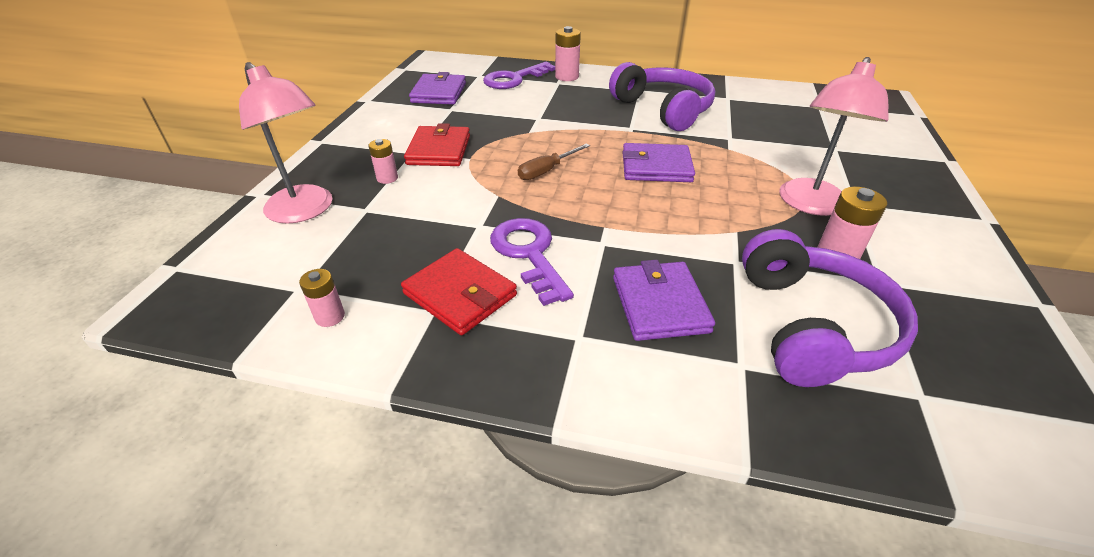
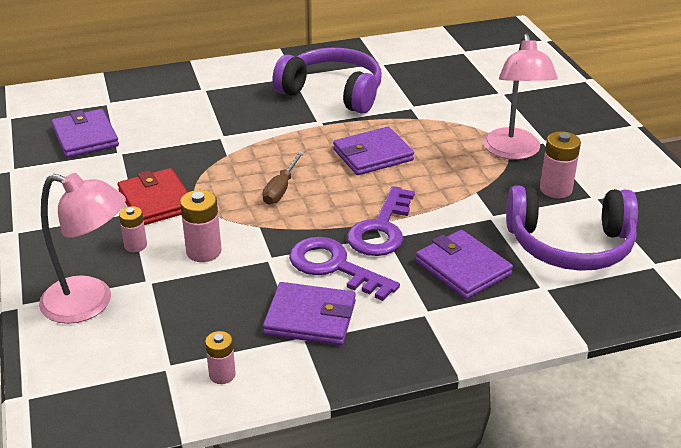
camera: 30 degrees left, 5 degrees down
red wallet [401,248,517,335] -> purple wallet [263,282,356,345]
purple key [483,62,555,89] -> purple key moved to [347,186,415,256]
pink battery [555,26,581,81] -> pink battery moved to [180,190,222,262]
purple headphones [742,229,918,387] -> purple headphones turned 120 degrees clockwise [506,185,638,271]

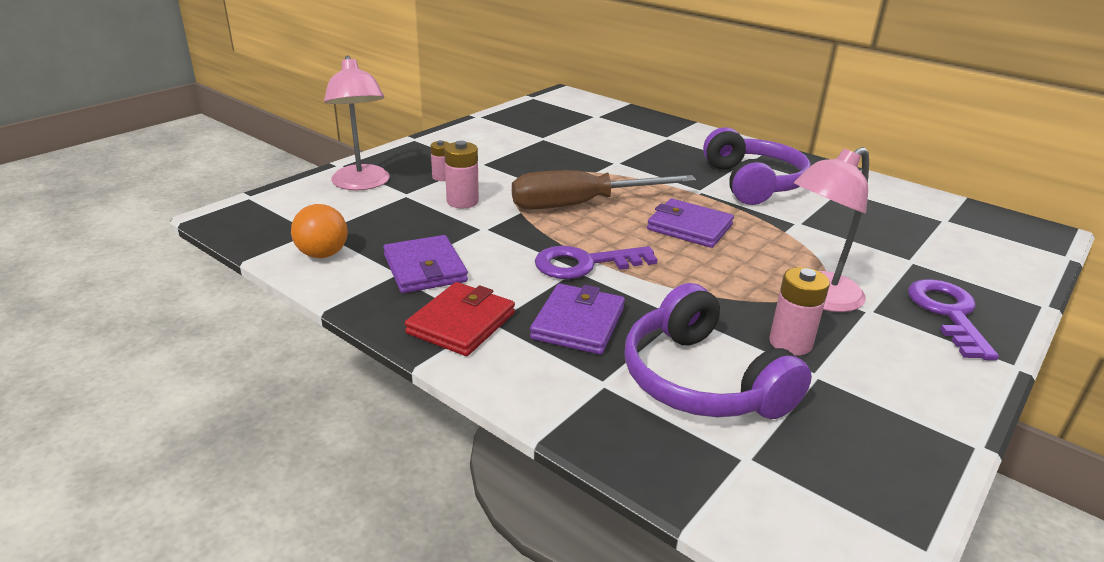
camera: 55 degrees right, 5 degrees down
purple wallet [51,109,119,158] -> none
red wallet [118,168,188,225] -> red wallet moved to [405,282,515,356]
pink battery [205,331,236,384] -> orange ball [291,204,348,258]
brown screwdriver [262,151,304,205] -> brown screwdriver [512,170,696,209], size x2.10
purple key [289,237,400,301] -> purple key moved to [908,279,999,361]

